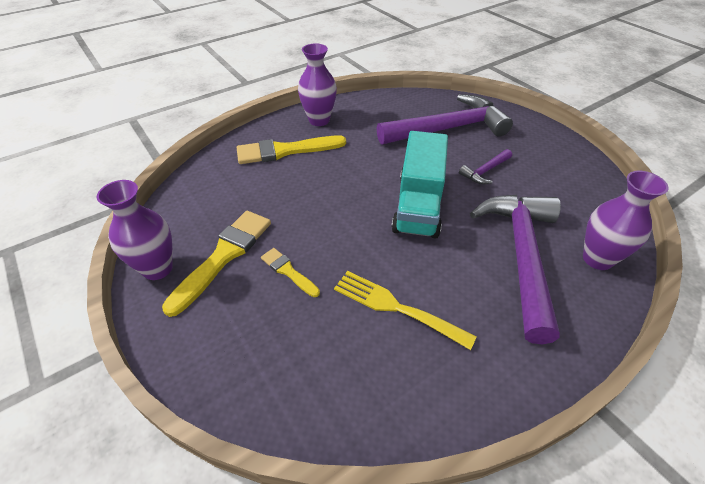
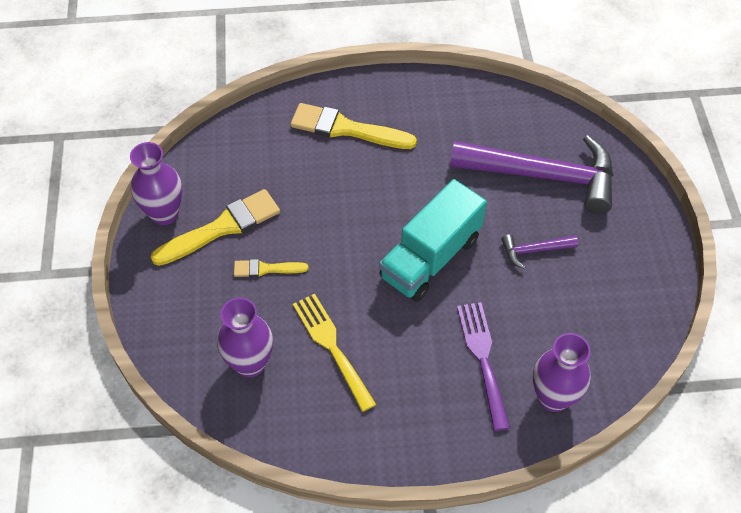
camera: 30 degrees right, 10 degrees up
yellow brush [261,248,320,297] -> yellow brush turned 75 degrees counterclockwise [234,259,308,277]
purple vase [298,43,337,126] -> purple vase moved to [217,297,273,378]
purple hammer [470,195,561,344] -> purple fork [457,302,510,431]

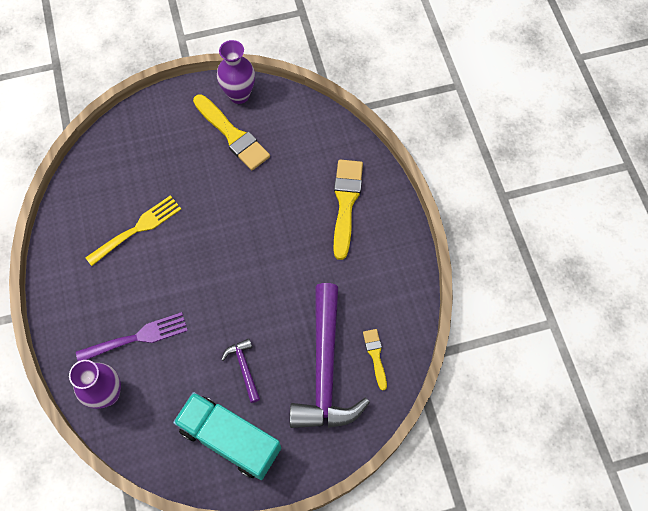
camera: 80 degrees right, 10 degrees up
purple vase [217,297,273,378] -> none
yellow brush [234,259,308,277] -> yellow brush moved to [363,329,387,391]
turquoise truck [379,179,487,302] -> turquoise truck moved to [173,392,281,480]

